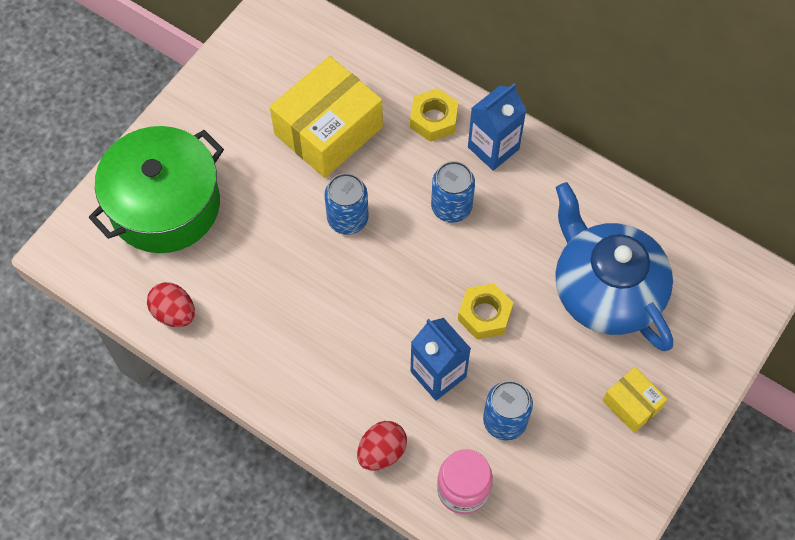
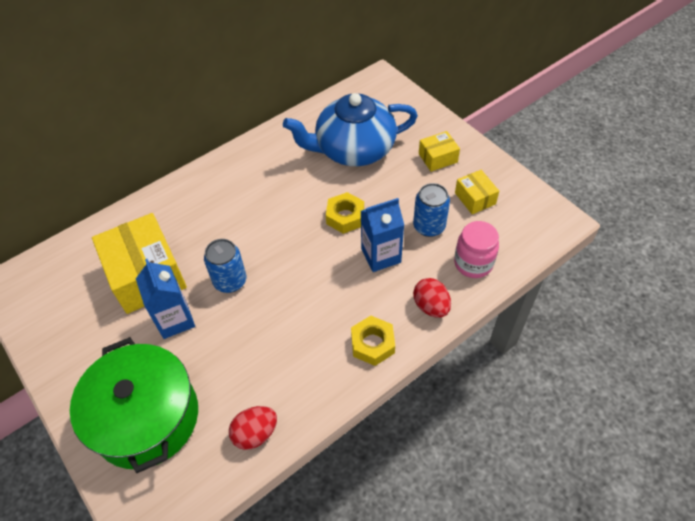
camera: 70 degrees left, 10 degrees down
yellow nut [410,88,459,142] -> yellow nut moved to [351,316,395,366]
blue can [431,161,475,223] -> none
blue carton [468,83,527,171] -> blue carton moved to [136,259,195,339]
none -> yellow box [455,170,499,214]

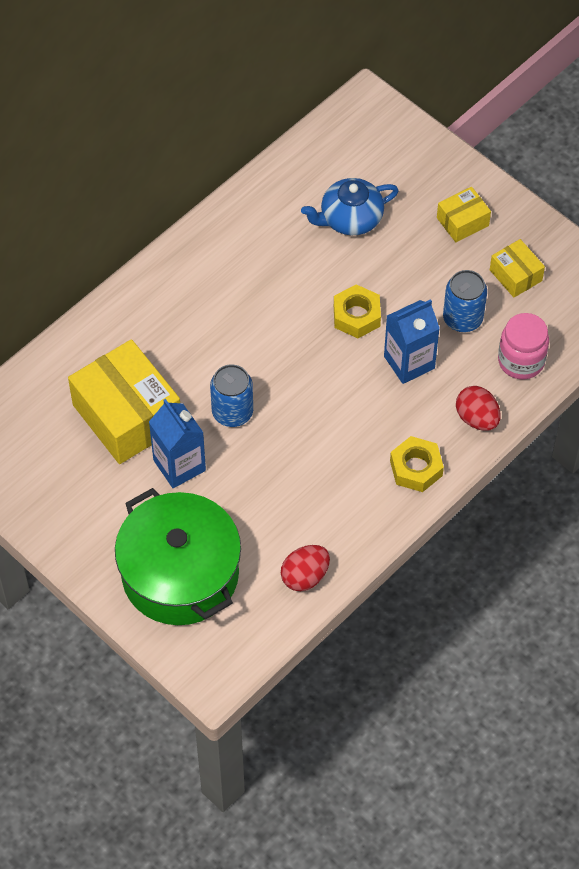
camera: 10 degrees left, 5 degrees up
blue teapot [283,93,418,166] -> blue teapot [301,178,399,235], size x0.59

